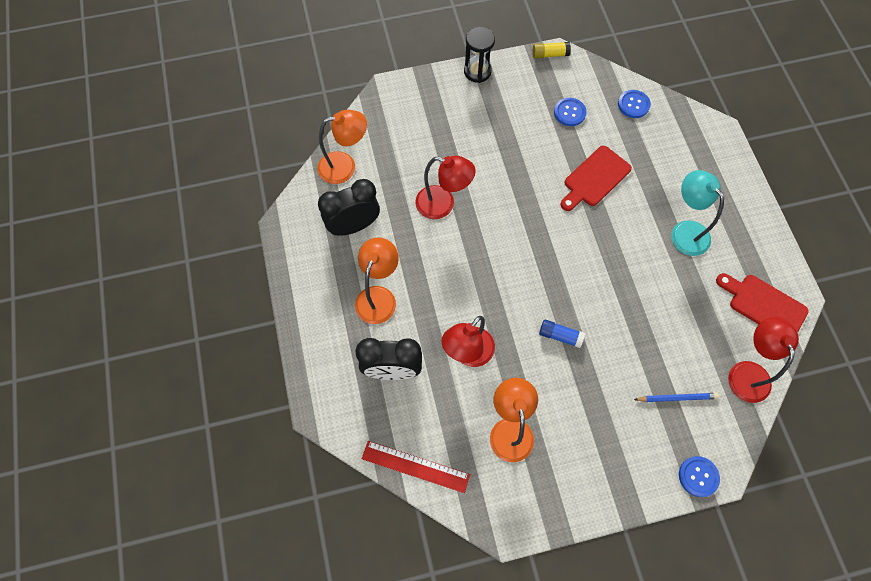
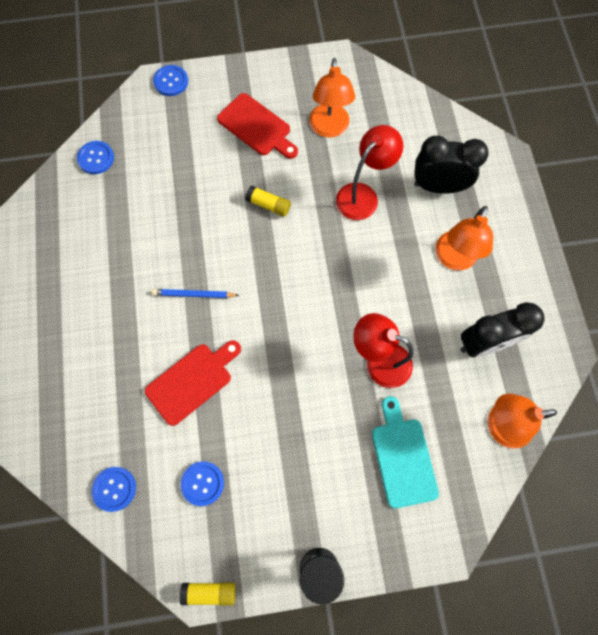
camera: 175 degrees left, 5 degrees up
red ruler [362,441,470,493] -> none
blue glue stick [539,319,585,348] -> yellow glue stick [245,185,291,217]
blue pencil [634,393,719,402] -> blue pencil moved to [152,289,240,298]
turquoise lamp [671,170,724,256] -> none
red cutting board [716,273,809,333] -> red cutting board moved to [217,93,298,159]
red lamp [728,317,799,403] -> blue button [77,141,114,174]
none -> turquoise cutting board [372,396,439,508]

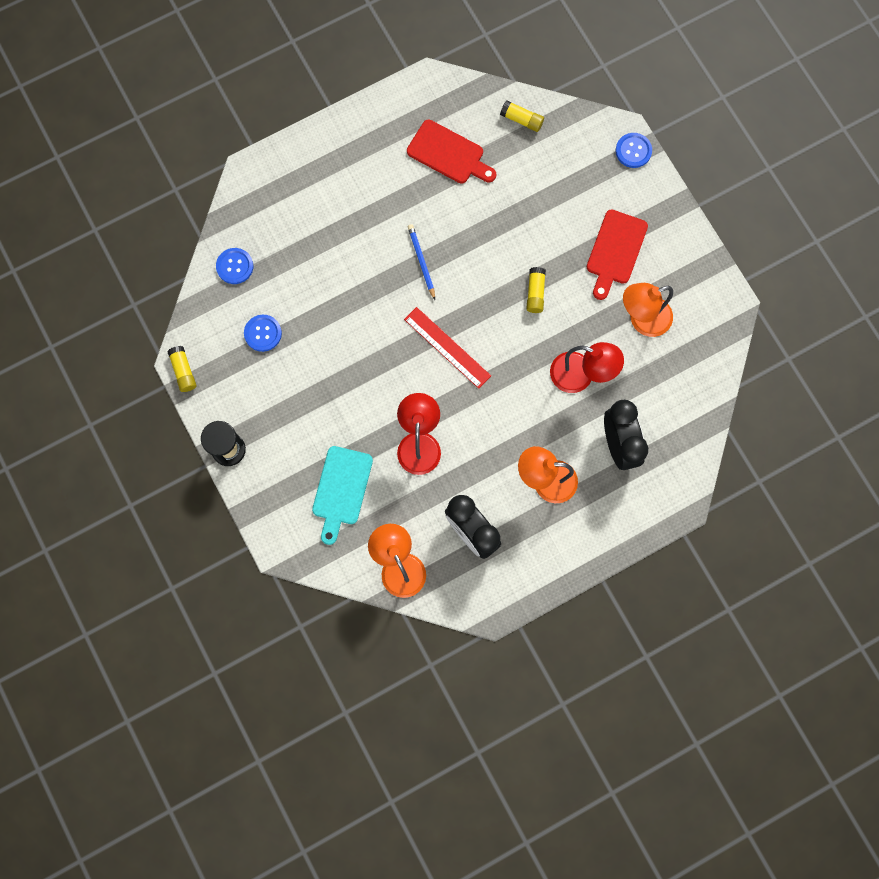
camera: 70 degrees right, 5 degrees up
blue button [77,141,114,174] -> yellow glue stick [500,100,544,132]
red cutting board [145,340,241,426] -> red cutting board moved to [407,120,496,183]
turquoise cutting board [372,396,439,508] -> turquoise cutting board turned 135 degrees clockwise [312,446,373,545]
none -> red ruler [404,307,491,389]

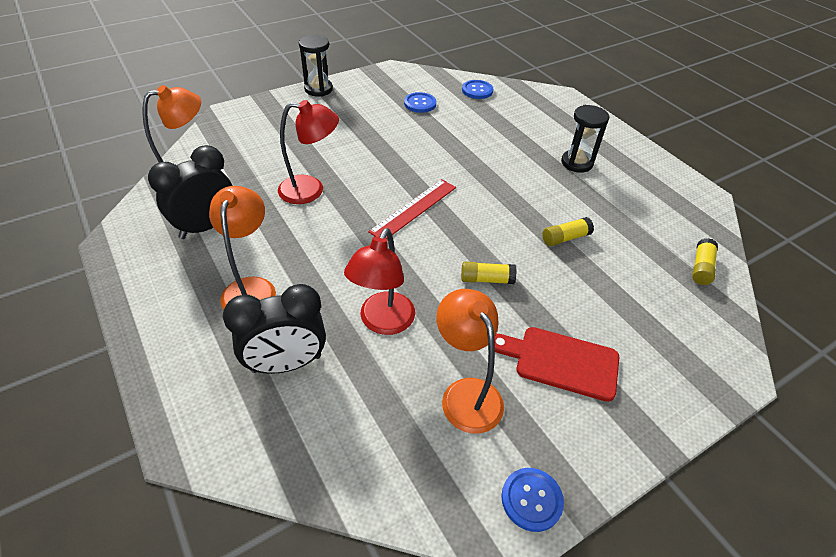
camera: 85 degrees right, 30 degrees down
yellow glue stick [168,346,196,392] -> yellow glue stick moved to [542,217,594,246]
turquoise cutting board [312,446,373,545] -> none
red cutting board [407,120,496,183] -> none
blue pencil [408,224,435,300] -> none
blue button [616,133,652,168] -> blue button moved to [501,468,564,532]
none -> black hourglass [561,105,610,173]

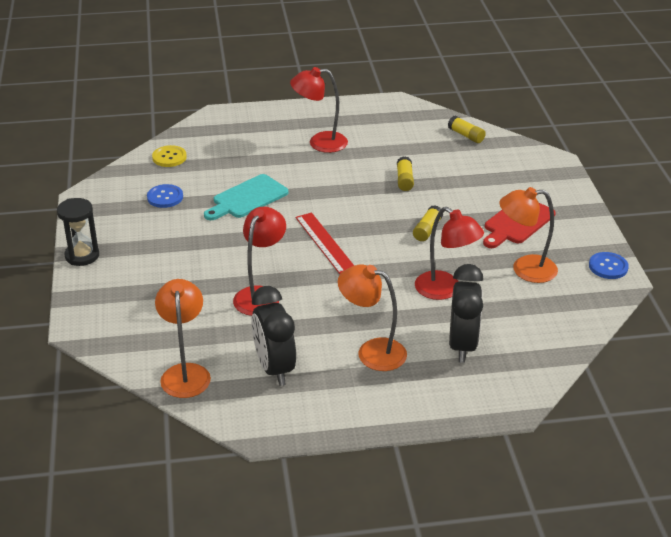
camera: 65 degrees left, 10 degrees down
blue button [462,80,493,99] -> yellow button [152,145,187,167]
black hourglass [561,105,610,173] -> red lamp [290,67,348,153]
none -> turquoise cutting board [204,174,288,220]

